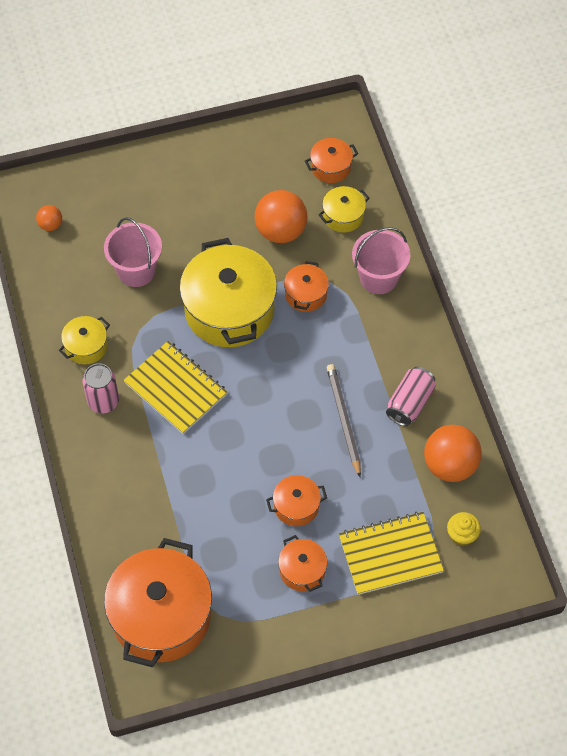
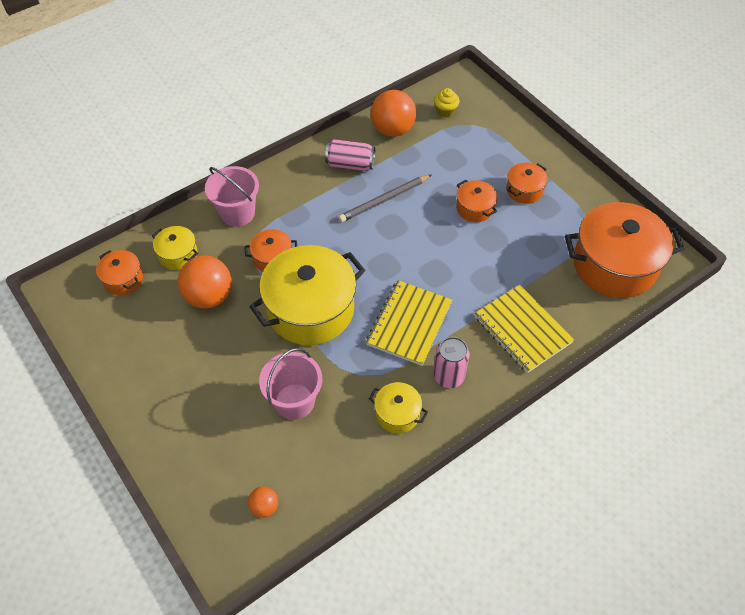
camera: 110 degrees left, 5 degrees down
yellow notebook [339,512,444,595] -> yellow notebook moved to [474,285,574,373]

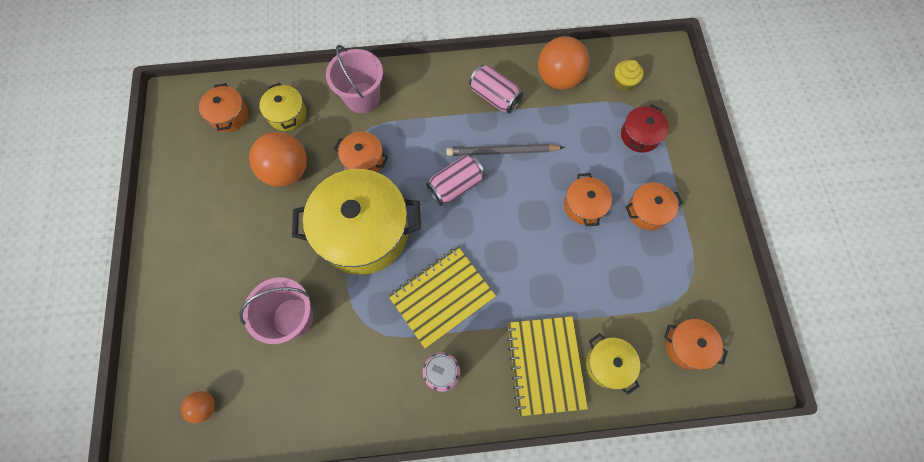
camera: 30 degrees right, 15 degrees up
yellow pot [369,382,428,433] -> yellow pot moved to [586,333,640,395]
orange pot [565,202,684,298] -> orange pot [664,319,728,370], size x0.47
none -> pink can [426,155,485,205]
none -> red pot [621,104,669,153]

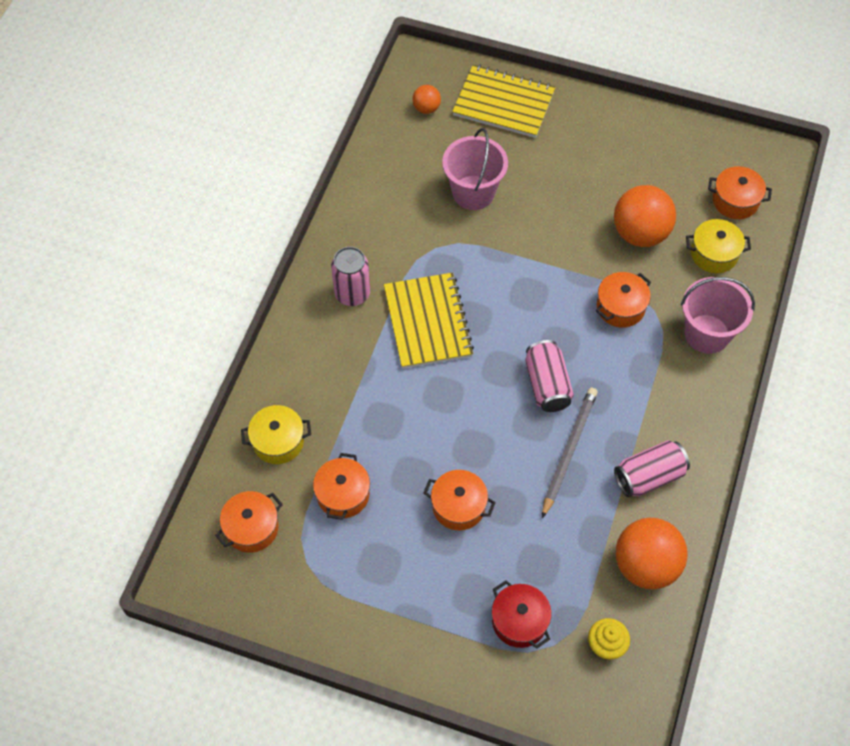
camera: 115 degrees right, 10 degrees down
yellow pot [292,169,421,275] -> none
yellow notebook [506,316,588,416] -> yellow notebook moved to [452,64,555,138]
orange pot [625,183,683,230] -> orange pot moved to [313,453,370,520]

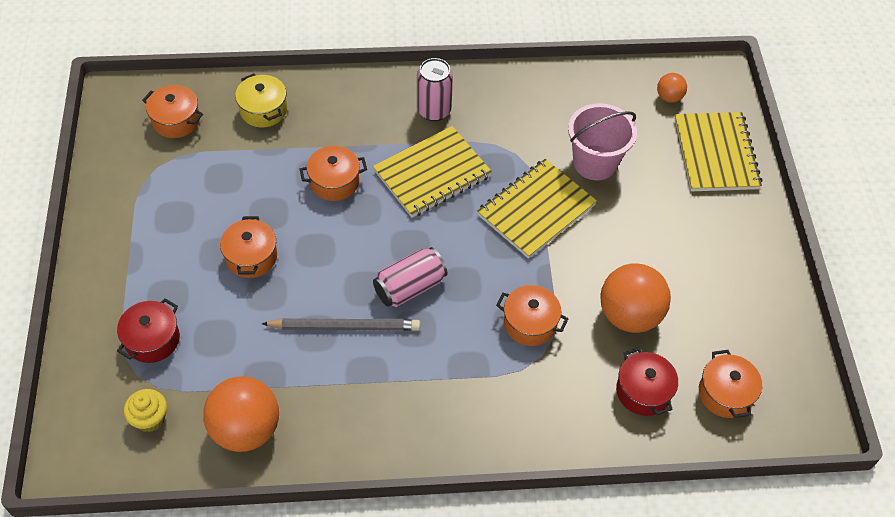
camera: 65 degrees right, 5 degrees down
orange pot [313,453,370,520] -> orange pot moved to [299,146,367,201]
pink can [614,440,690,497] -> none
pink bucket [681,277,755,354] -> none
yellow pot [686,219,751,273] -> red pot [616,348,678,416]
none -> yellow notebook [477,159,597,259]

